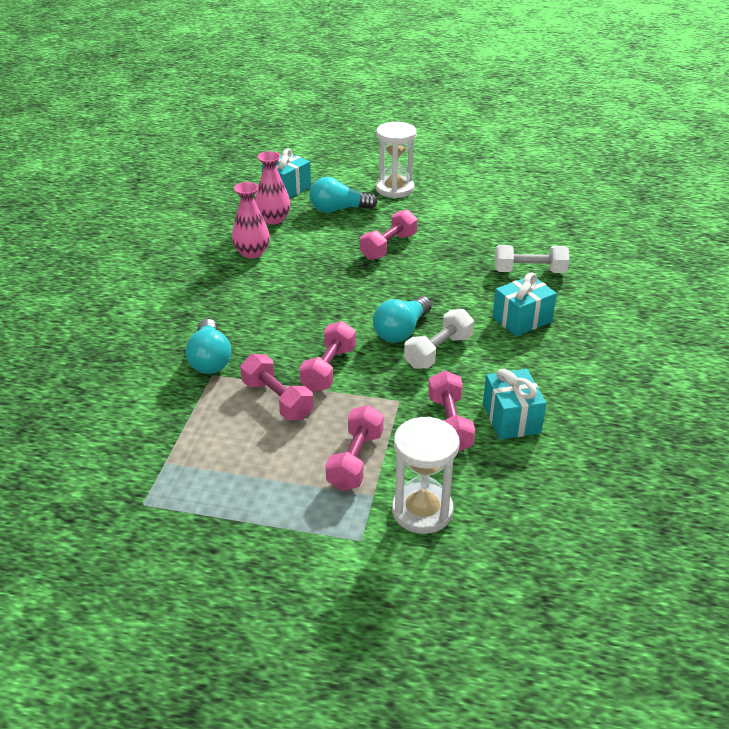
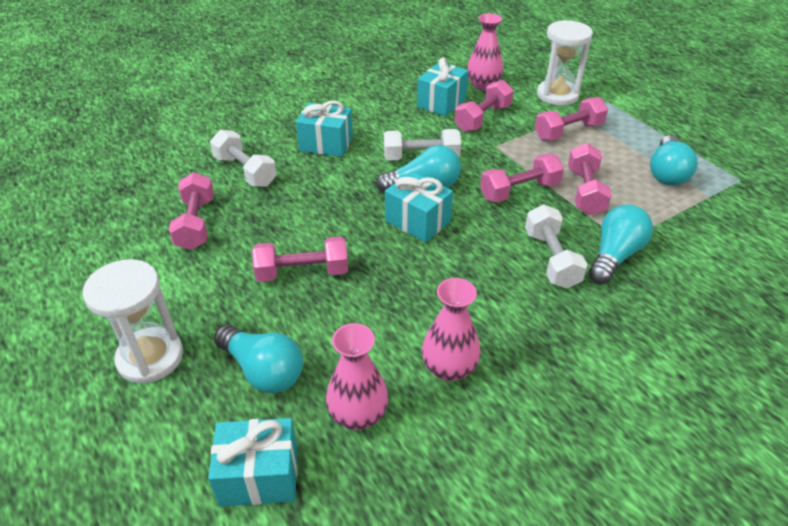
camera: 135 degrees left, 5 degrees up
none -> pink dumbbell [169,172,214,250]
none -> turquoise gift [385,171,453,242]
none -> pink vase [467,13,503,90]
none -> white dumbbell [525,204,588,288]
none -> turquoise light bulb [650,135,698,186]

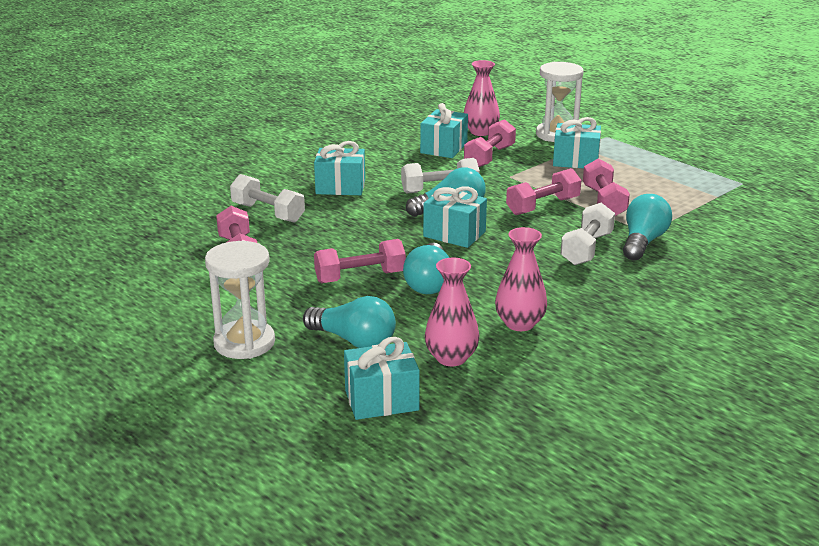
camera: 10 degrees left, 15 degrees down
white dumbbell [525,204,588,288] -> white dumbbell turned 45 degrees clockwise [561,203,615,265]
pink dumbbell [535,97,608,141] -> turquoise gift [553,117,601,168]
turquoise light bulb [650,135,698,186] -> turquoise light bulb moved to [403,242,449,294]

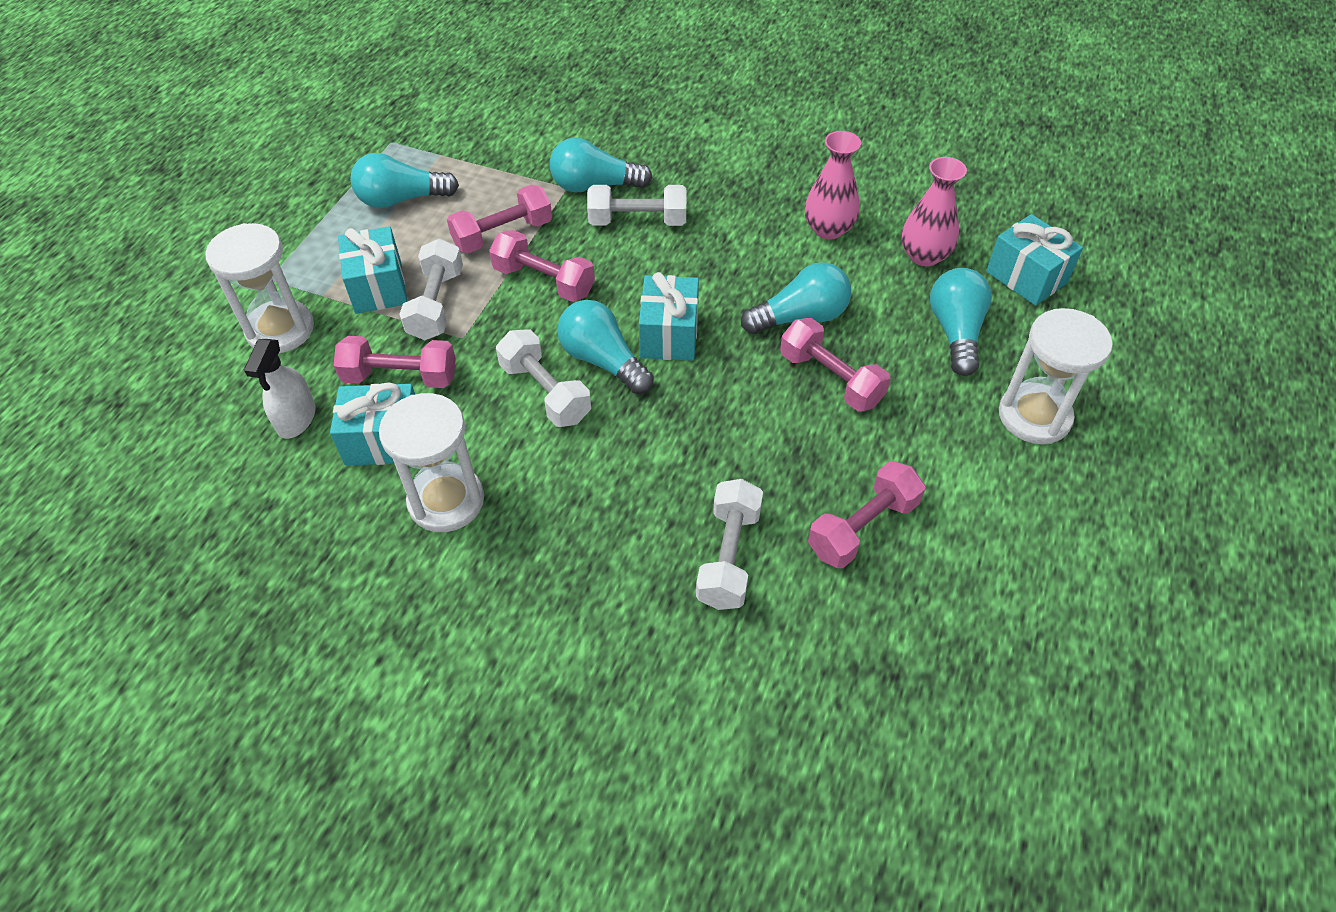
camera: 115 degrees left, 25 degrees up
turquoise gift [314,141,365,195] -> none
pink vase [464,60,500,136] -> white spray bottle [244,339,316,439]
none -> turquoise light bulb [350,153,459,208]
none -> white hourglass [379,393,484,532]
none -> white dumbbell [399,238,463,340]

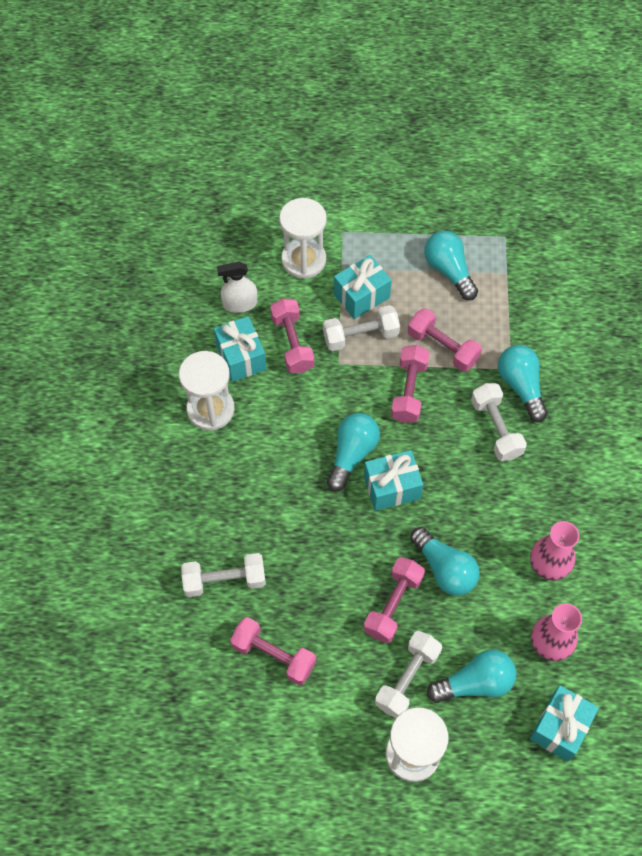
camera: 70 degrees right, 10 degrees up
white dumbbell [496,329,591,427] -> white dumbbell moved to [375,631,442,718]

